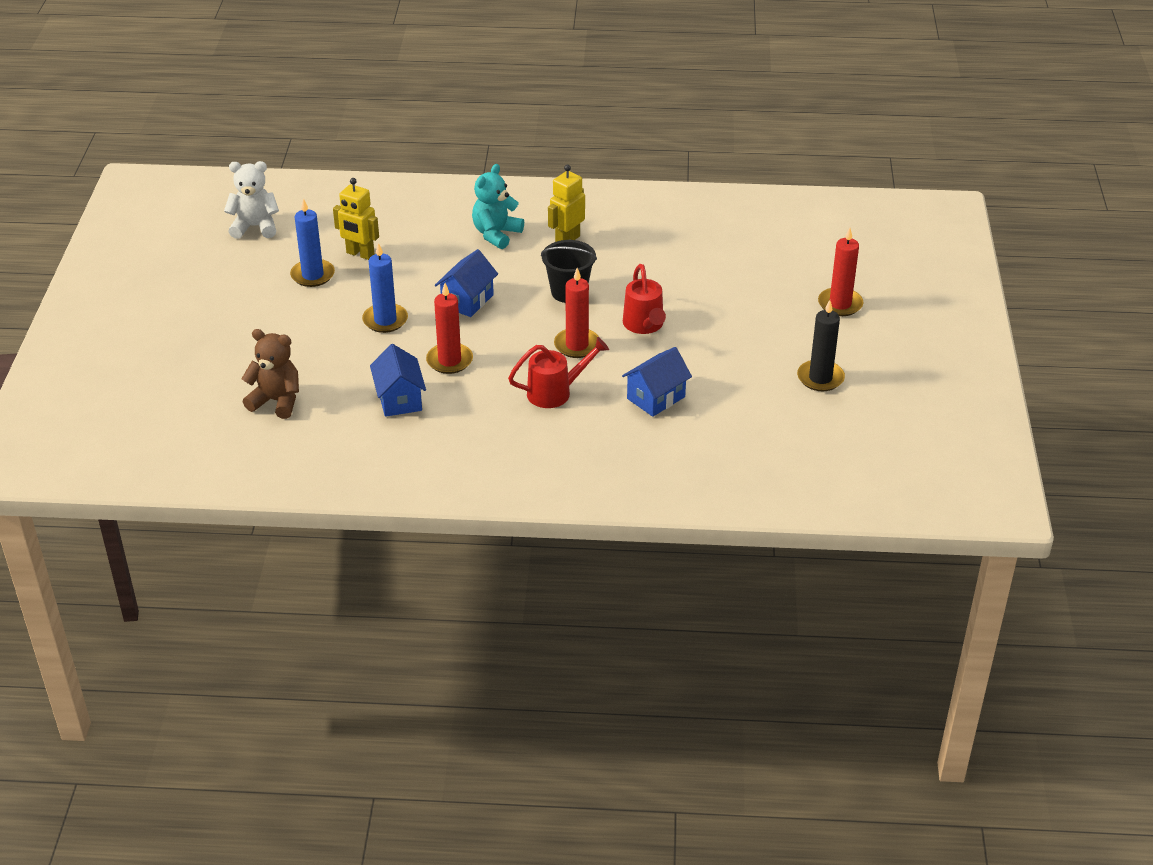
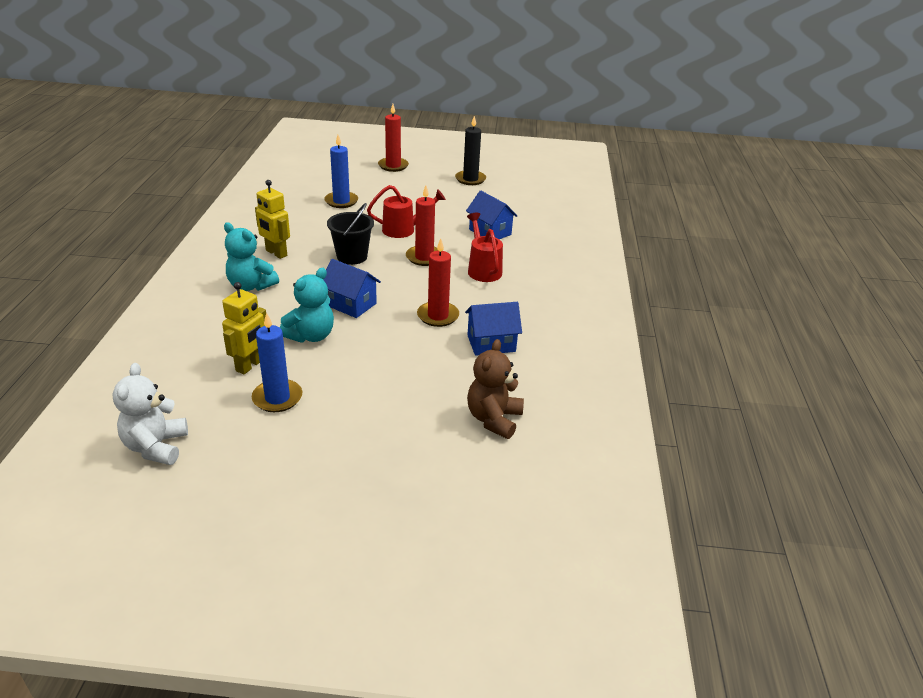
camera: 90 degrees left, 5 degrees down
blue candle [362,243,408,333] -> blue candle moved to [324,135,358,208]
none -> turquoise teddy bear [280,268,334,343]

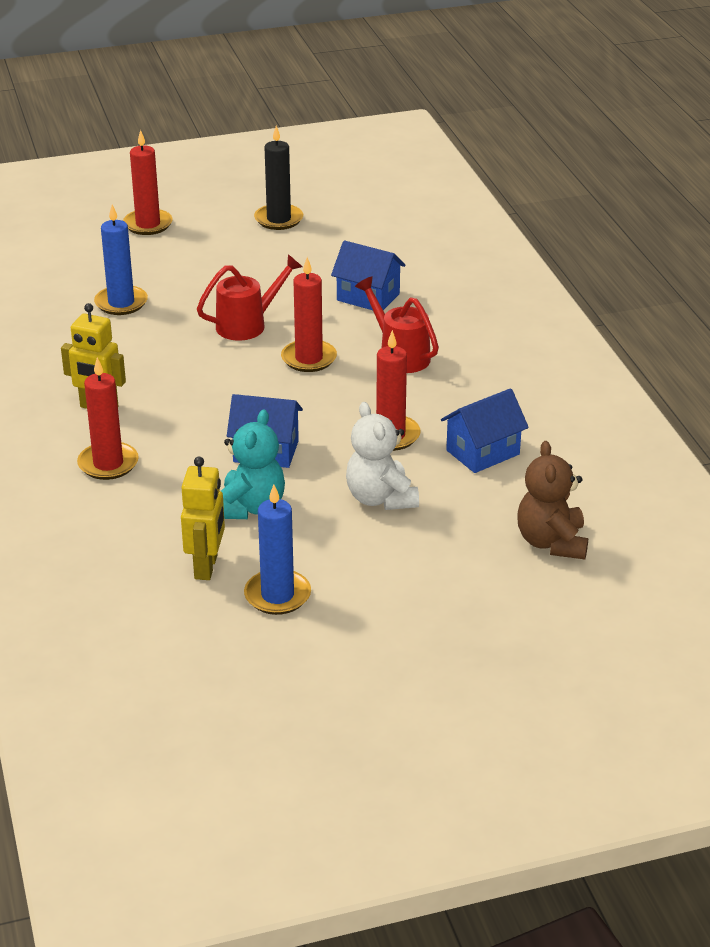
camera: 20 degrees left, 0 degrees up
white teddy bear [113,363,188,465] -> white teddy bear moved to [346,402,419,510]
turquoise teddy bear [224,222,279,291] -> red candle [77,358,139,480]
black bucket [327,203,374,265] -> none

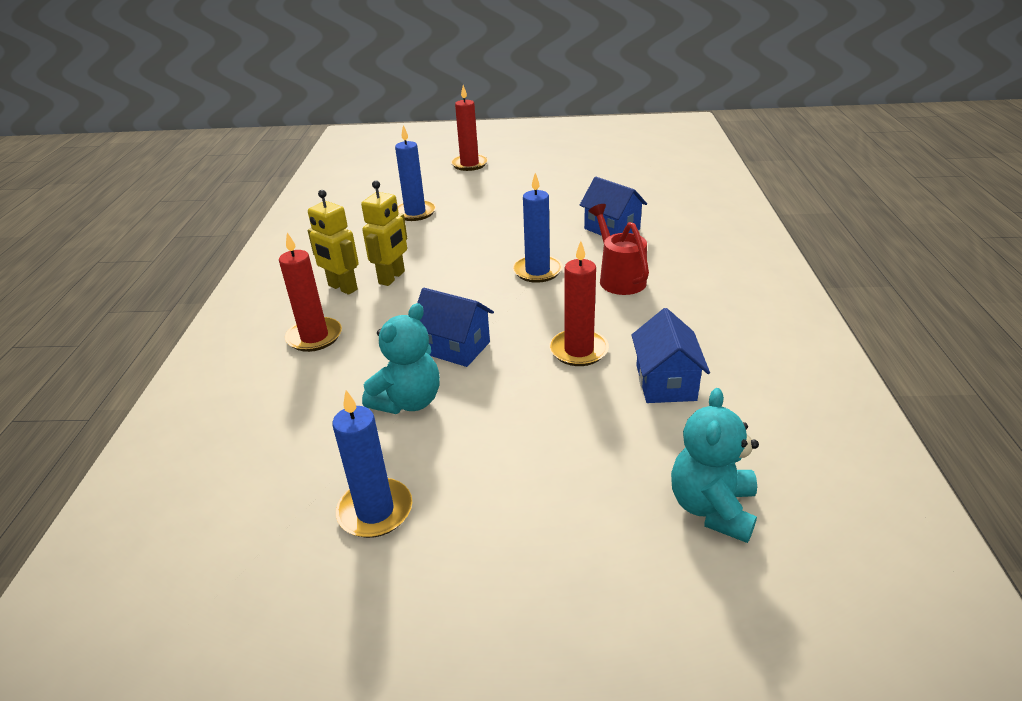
camera: 20 degrees right, 0 degrees up
yellow robot [181,457,225,580] -> yellow robot moved to [361,180,407,286]
red watering can [197,254,303,340] -> none
black candle [254,126,303,230] -> none
red candle [281,257,337,372] -> blue candle [513,173,563,283]
white teddy bear [346,402,419,510] -> none
blue house [441,388,529,473] -> blue house turned 75 degrees counterclockwise [631,308,710,403]
brown teddy bear [517,441,588,560] -> turquoise teddy bear [671,388,759,543]

